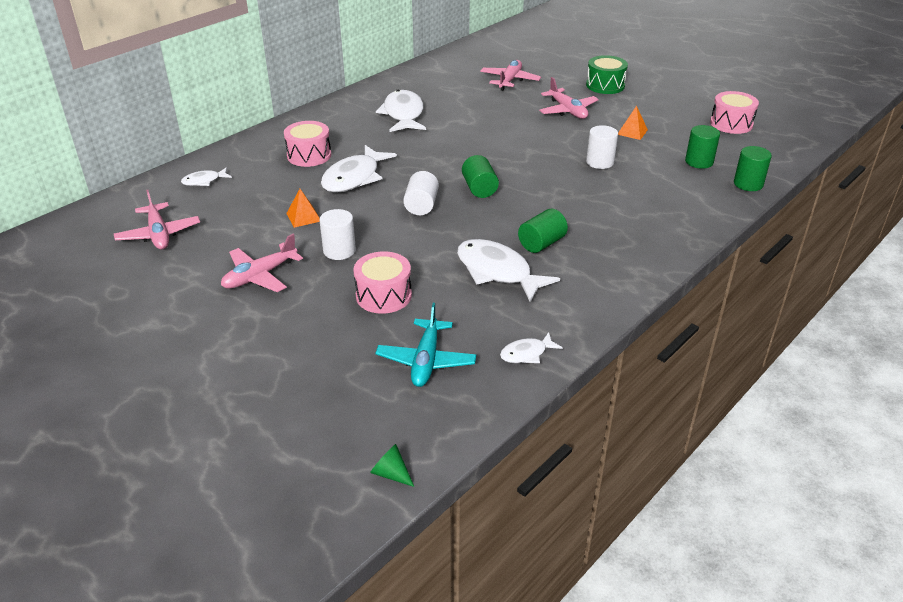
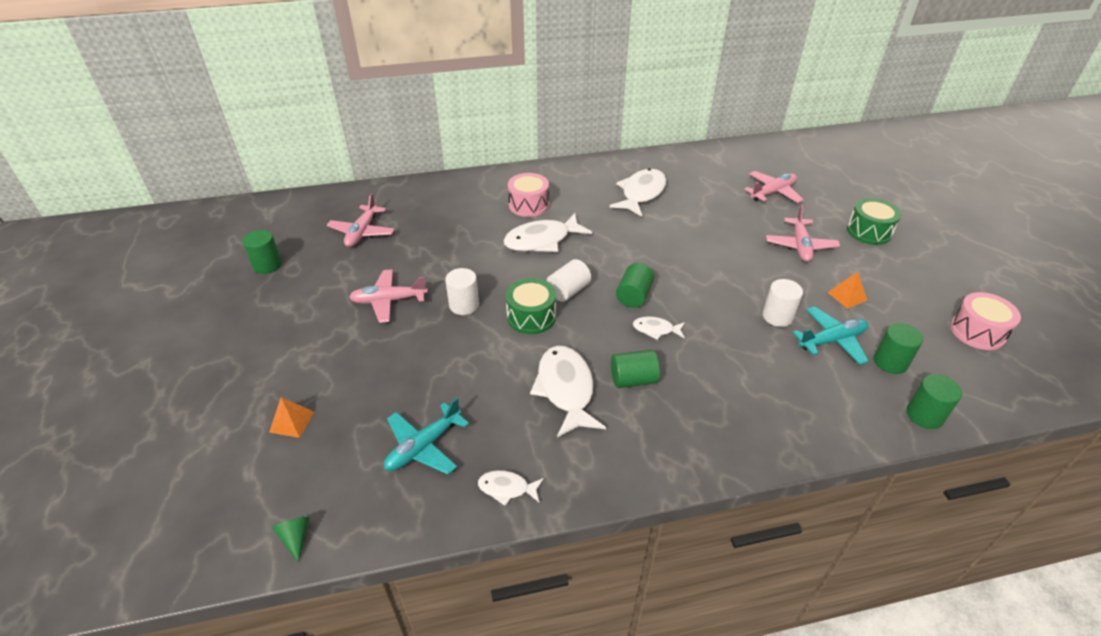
camera: 35 degrees right, 5 degrees up
white fish [181,167,232,186] -> white fish moved to [633,316,685,340]
orange pyramid [286,189,320,228] -> orange pyramid moved to [269,397,314,438]
pink drum [353,251,412,314] -> none
none -> green cylinder [242,230,282,274]
none -> green drum [506,278,556,334]
none -> turquoise plane [793,306,869,365]

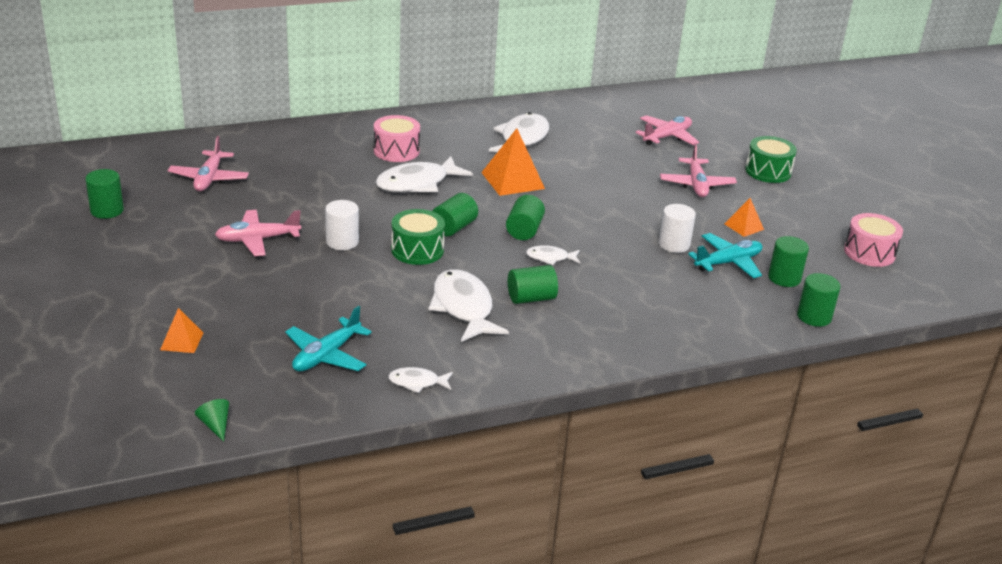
camera: 10 degrees left, 10 degrees down
white cylinder [546,259,591,302] -> green cylinder [432,193,478,236]
none -> orange pyramid [481,128,545,196]

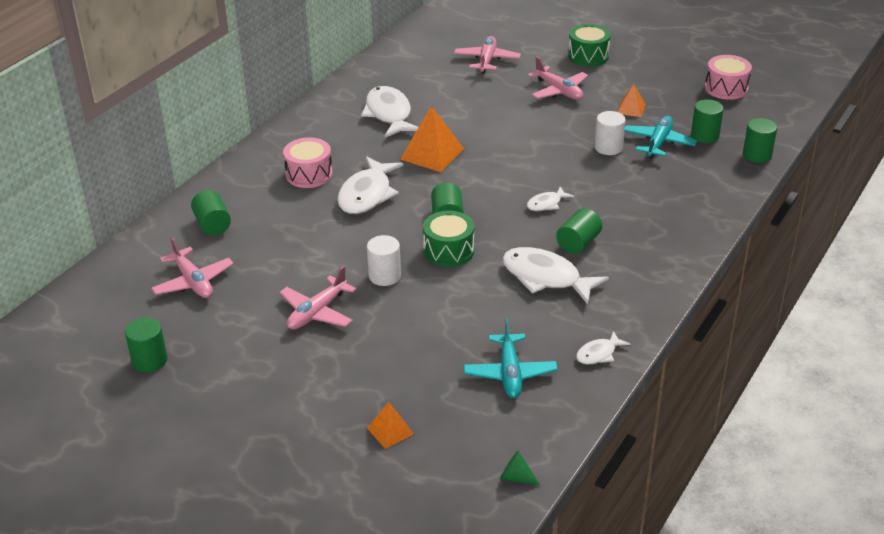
camera: 35 degrees left, 5 degrees up
green cylinder [506,195,545,240] -> green cylinder moved to [191,190,231,235]

